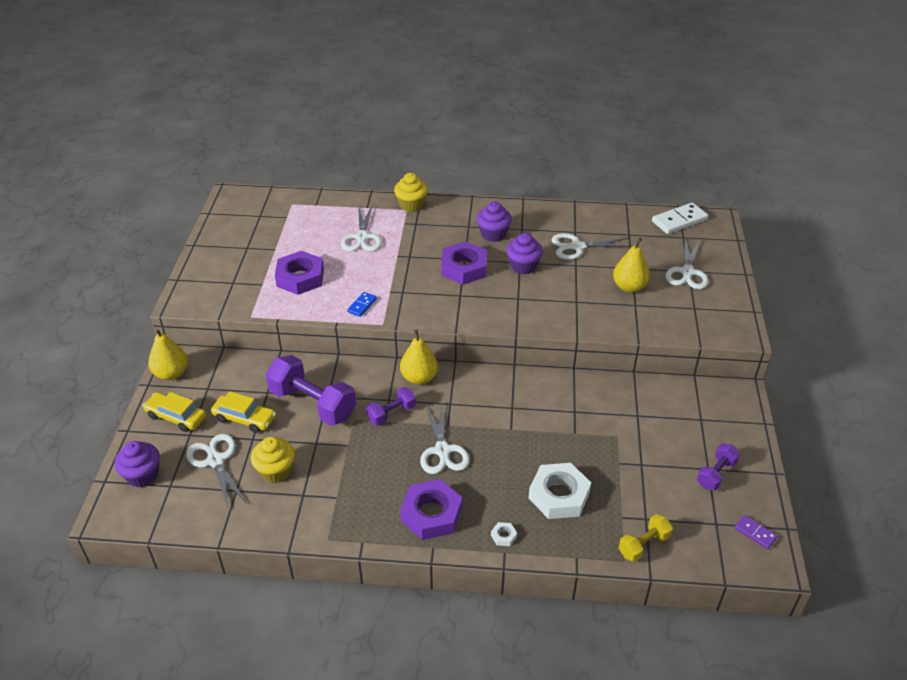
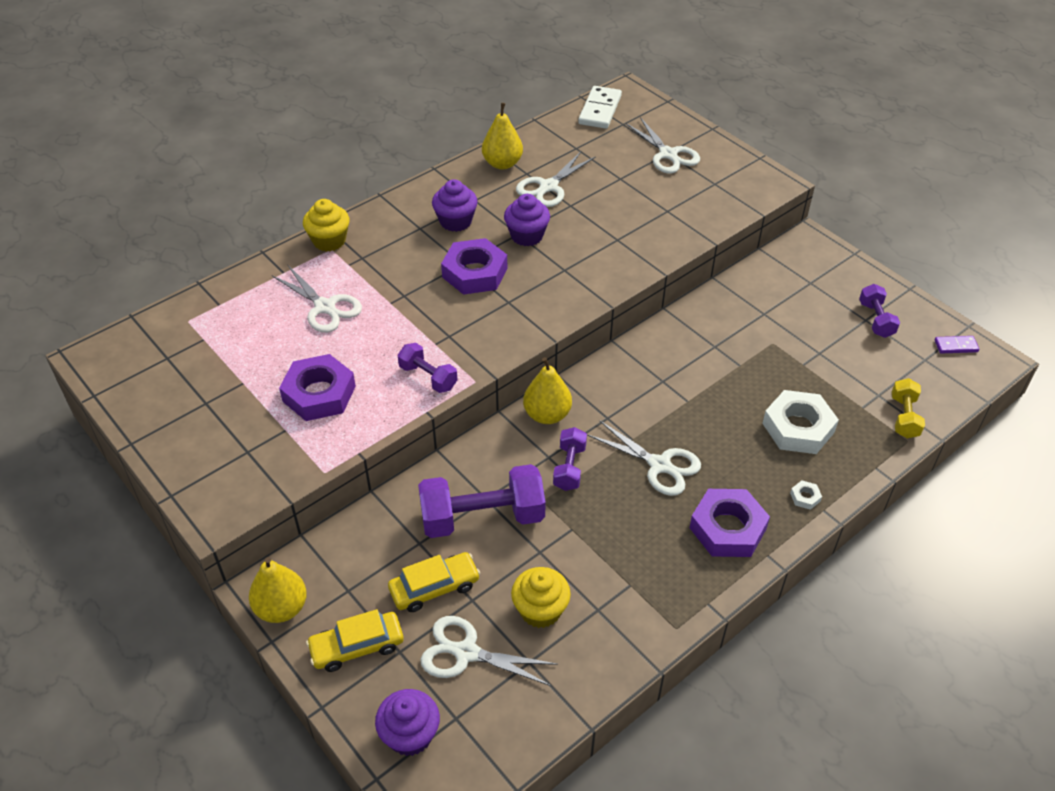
camera: 45 degrees left, 5 degrees up
blue domino [347,292,377,317] -> purple dumbbell [398,343,458,393]
yellow pear [613,238,650,292] -> yellow pear moved to [482,103,523,170]

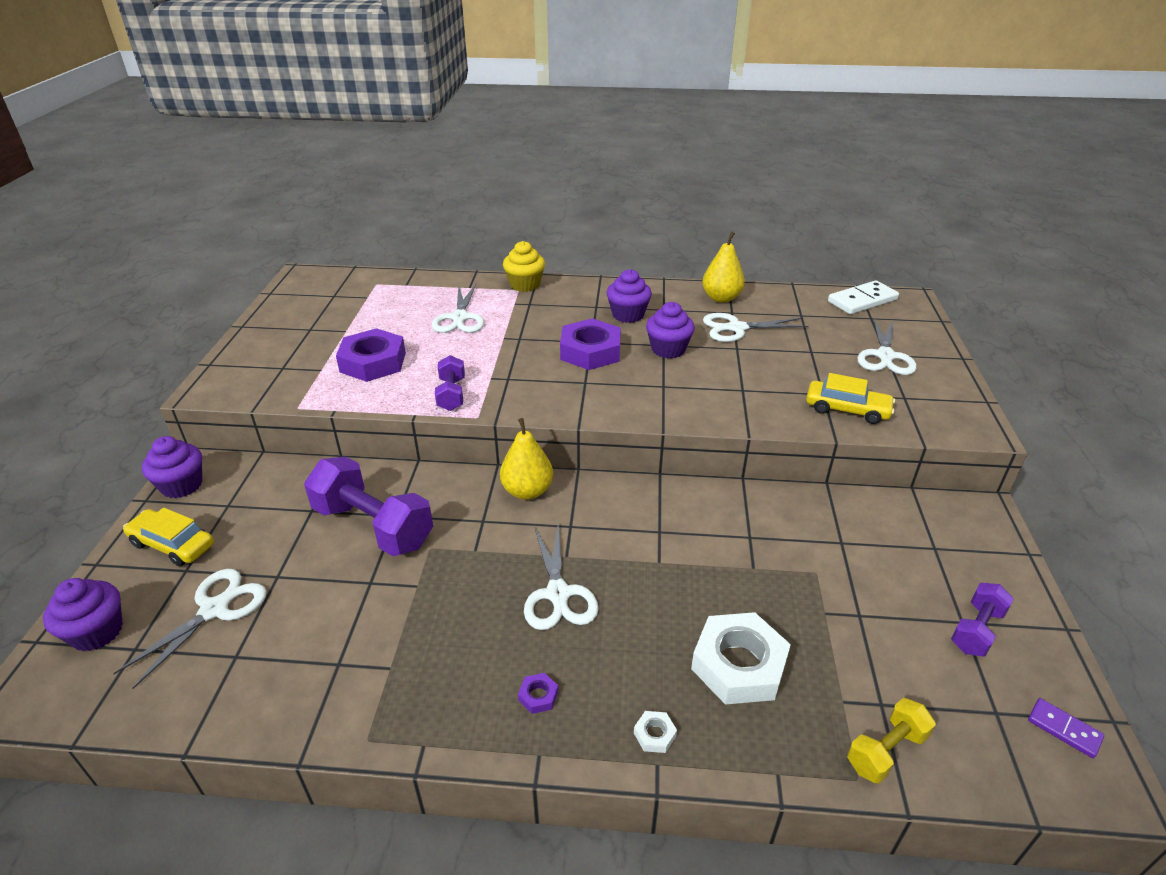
camera: 45 degrees right, 10 degrees down
yellow pear [249,557,307,623] -> purple cupcake [142,436,202,498]
yellow car [388,552,480,612] -> yellow car moved to [806,373,895,424]
white scissors [420,616,558,686] -> white scissors turned 60 degrees clockwise [113,569,267,689]
yellow cupcake [511,567,571,628] -> none
purple dumbbell [553,427,587,491] -> none
purple nut [690,489,770,557] -> purple nut [518,673,558,714], size x0.40

